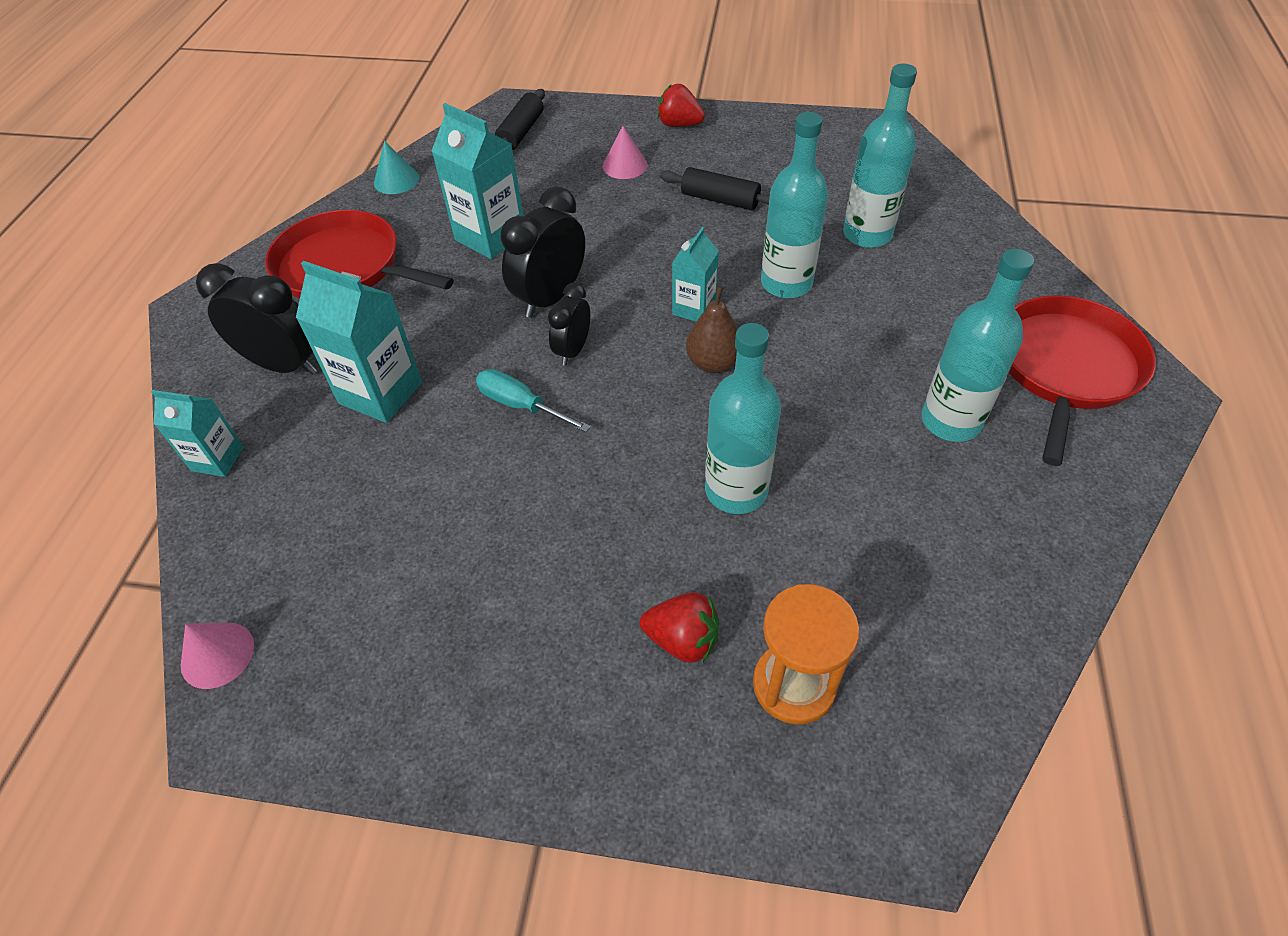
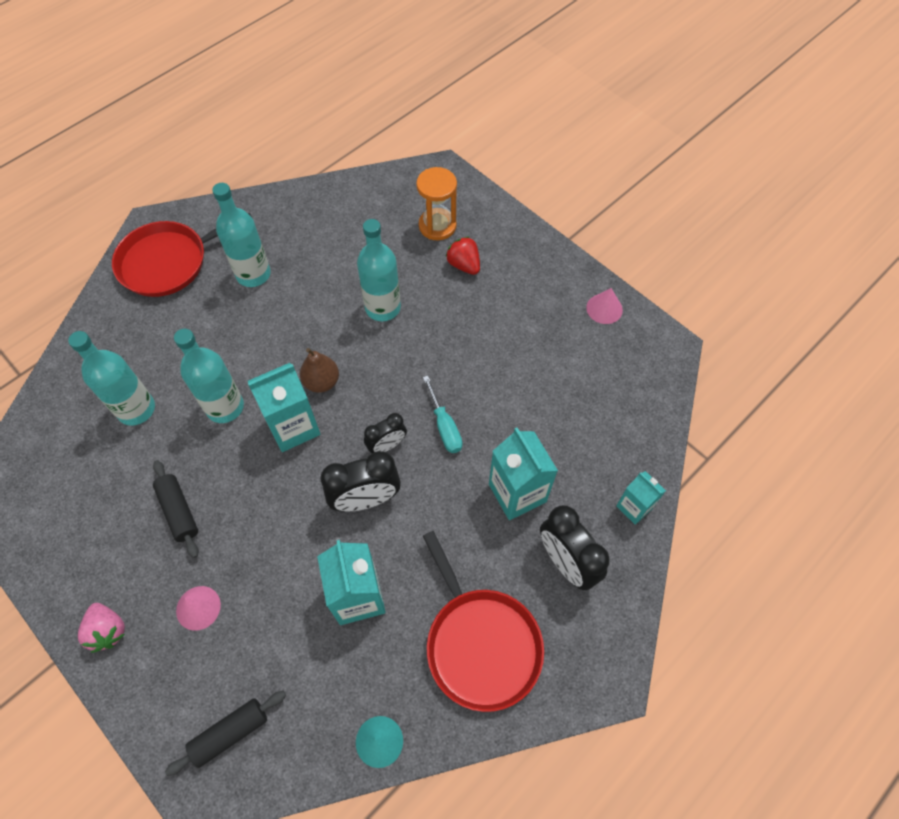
camera: 145 degrees left, 10 degrees up
pink cone [181,623,254,689] -> pink cone moved to [586,288,623,324]
red strawberry [657,84,705,127] -> pink strawberry [78,603,125,653]
turquoise carton [672,227,719,322] -> turquoise carton [248,363,320,452], size x1.66

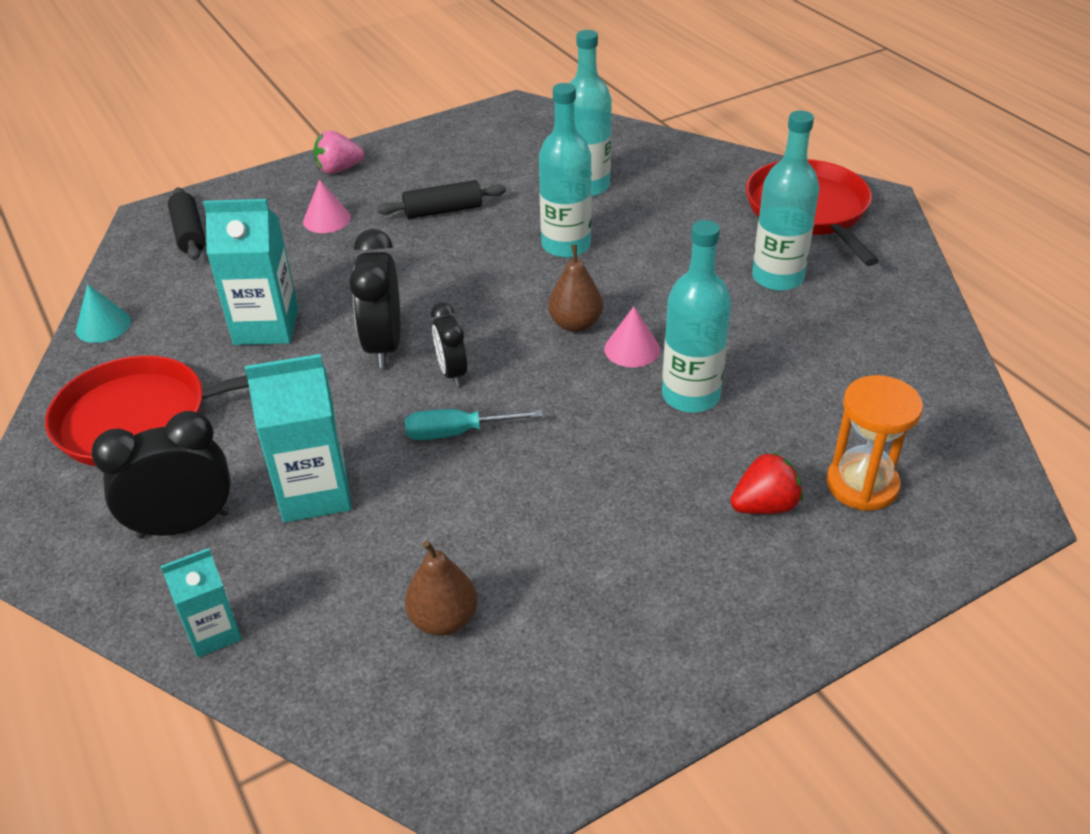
camera: 105 degrees right, 20 degrees down
turquoise carton [248,363,320,452] -> none
pink cone [586,288,623,324] -> pink cone moved to [604,307,660,367]
none -> brown pear [405,540,477,636]

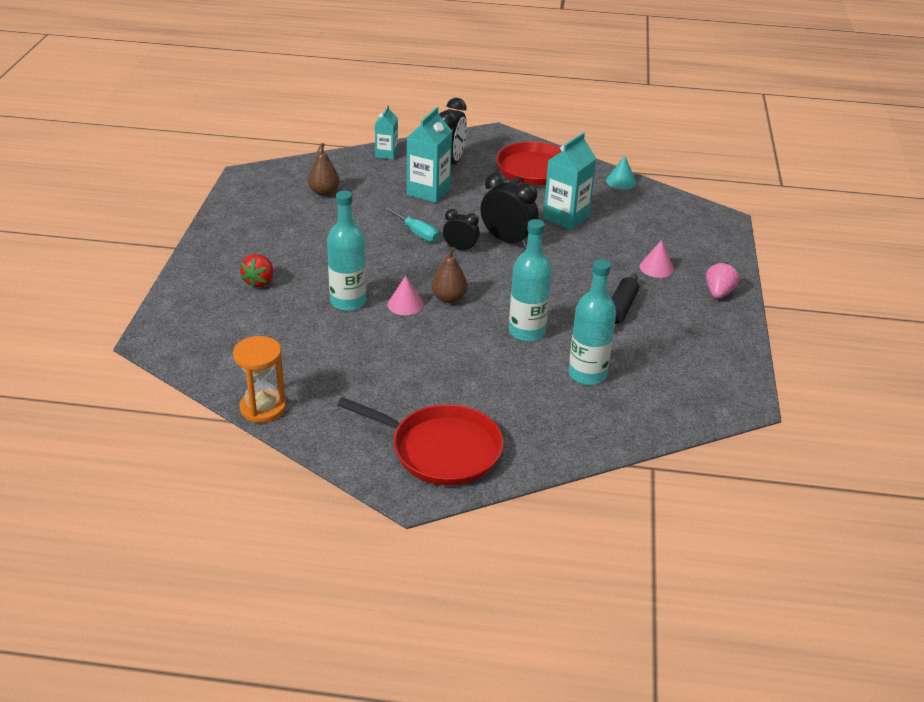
camera: 125 degrees right, 5 degrees down
black rolling pin [168,187,206,260] -> none
turquoise screwdriver [405,409,543,440] -> turquoise screwdriver turned 105 degrees clockwise [384,207,439,242]
turquoise bottle [752,111,820,291] -> none
orange hourglass [826,375,923,511] -> orange hourglass moved to [233,336,286,423]

